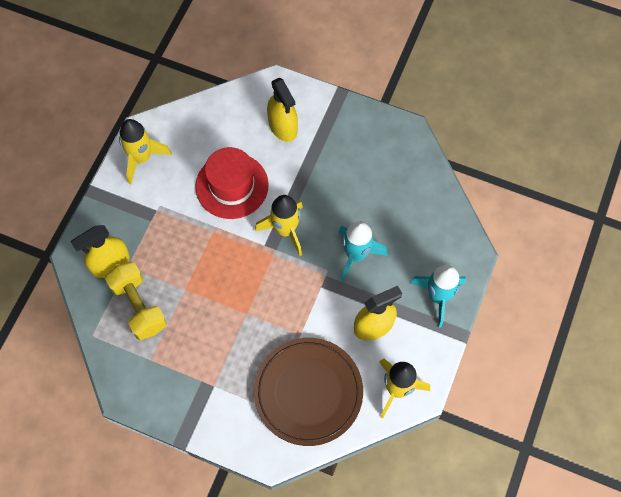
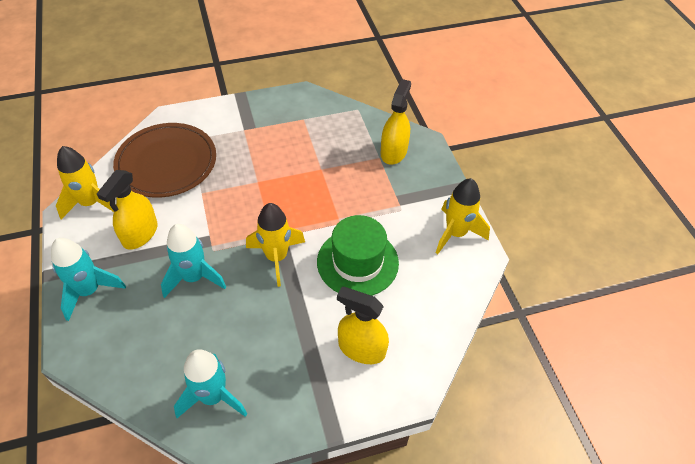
camera: 140 degrees right, 15 degrees down
yellow dumbbell [105,262,167,340] -> none
red hat [195,147,269,219] -> green hat [317,215,399,296]
none -> turquoise rocket [174,349,247,418]

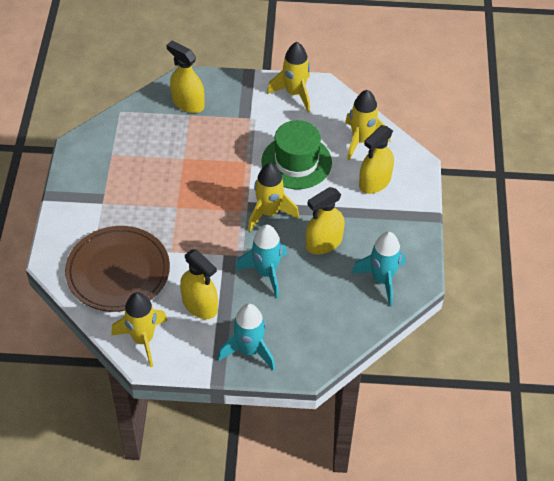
camera: 70 degrees left, 0 degrees up
none -> yellow spray bottle [306,187,345,254]
none -> yellow rocket [345,90,390,160]

